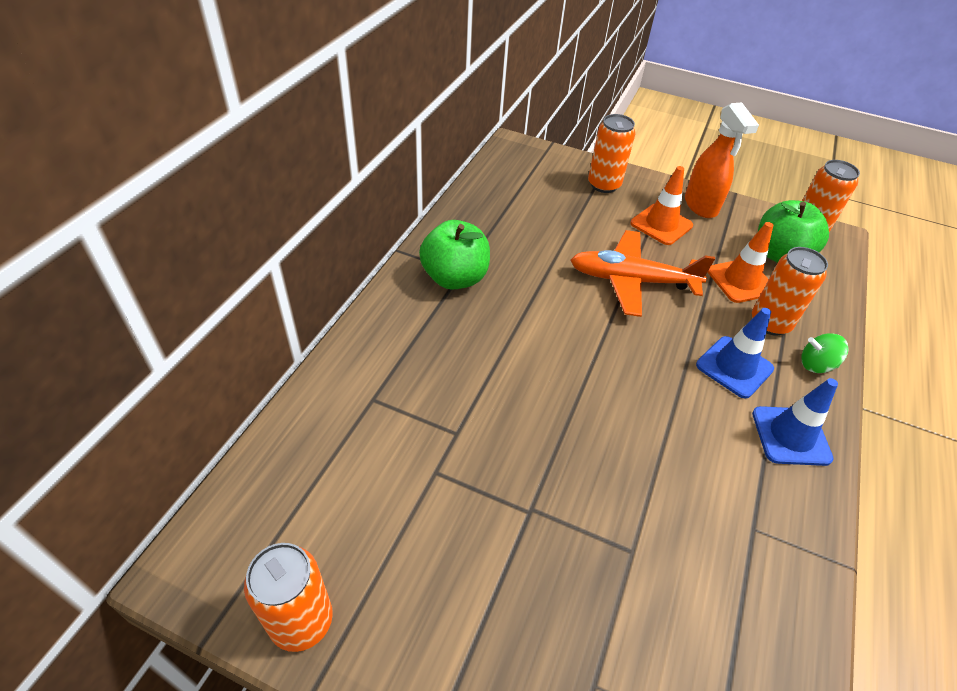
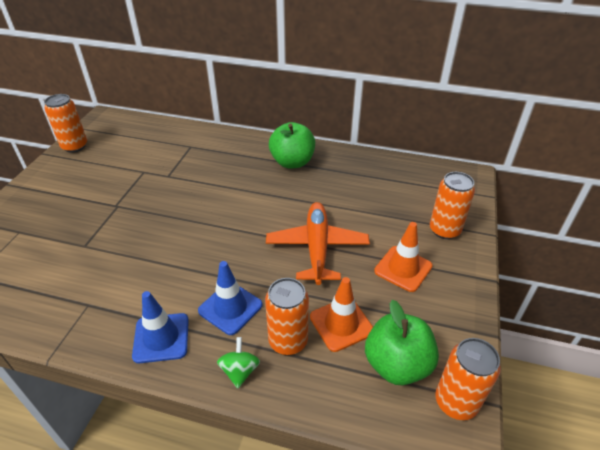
camera: 85 degrees right, 5 degrees down
orange spray bottle [685,102,759,218] -> none

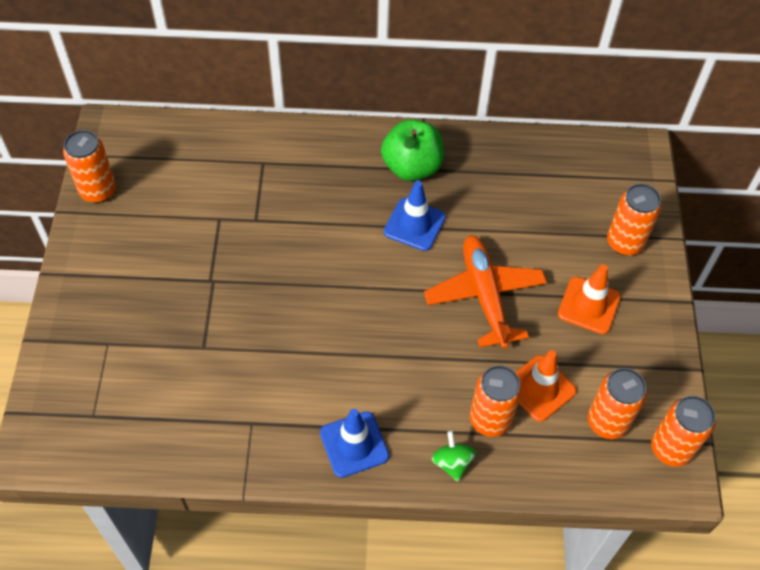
camera: 15 degrees left, 15 degrees up
blue traffic cone [198,261,263,335] -> blue traffic cone moved to [384,181,446,251]
green apple [365,300,439,385] -> orange can [588,368,647,439]

